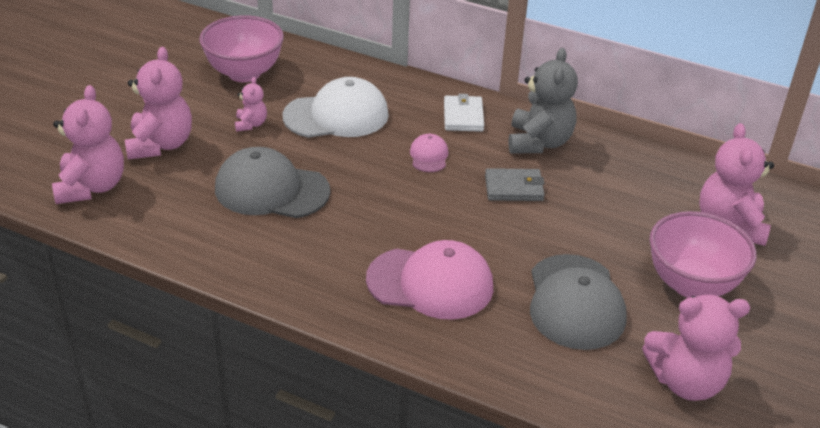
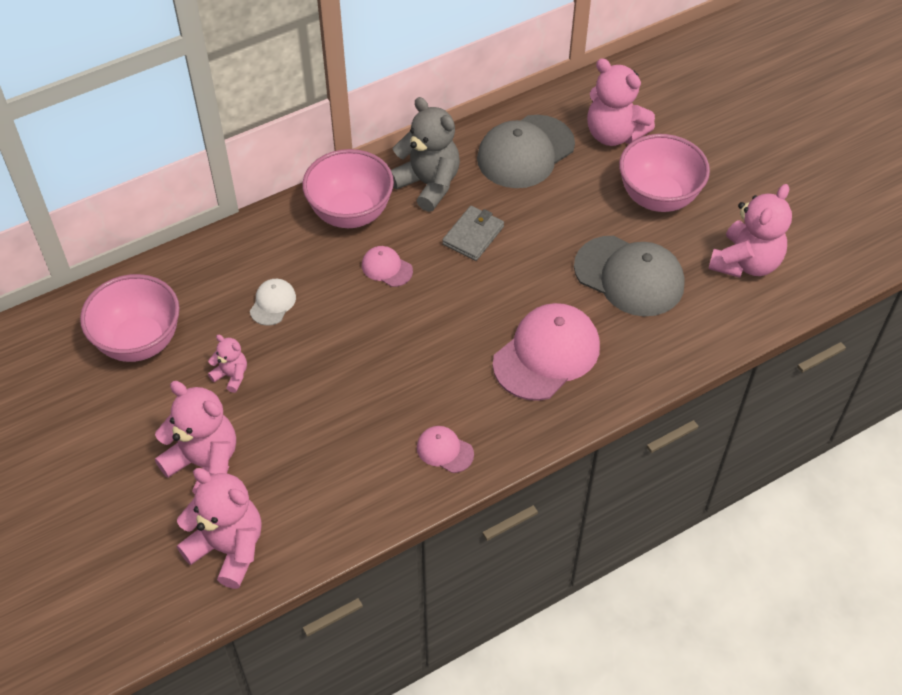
camera: 55 degrees left, 15 degrees up
grey cap [215,147,330,218] -> grey cap moved to [477,115,575,188]
white cap [283,77,389,138] -> white cap [250,279,296,326], size x0.48
white wallet [444,94,484,132] -> pink bowl [302,149,394,228]
none -> pink cap [417,426,474,473]

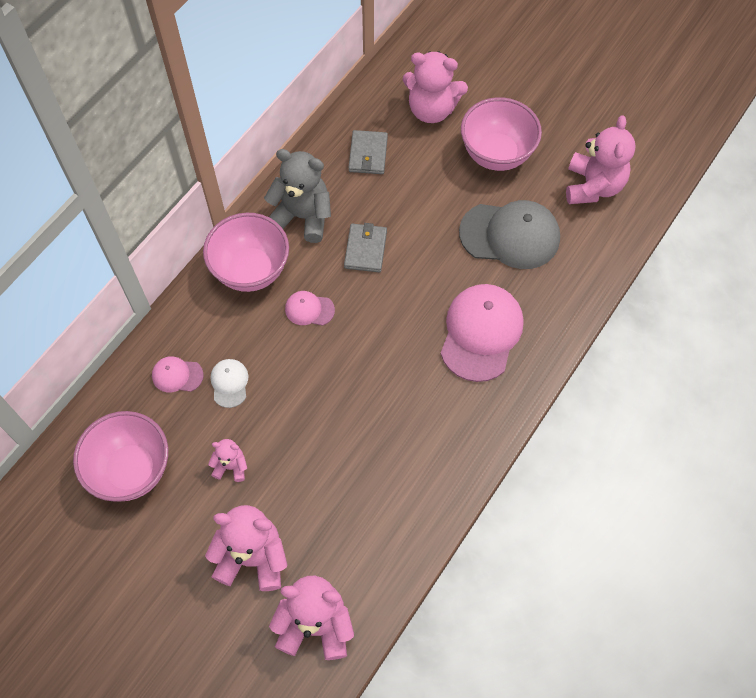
camera: 25 degrees left, 10 degrees up
pink cap [417,426,474,473] -> pink cap moved to [152,356,204,393]
grey cap [477,115,575,188] -> grey wallet [348,130,388,174]

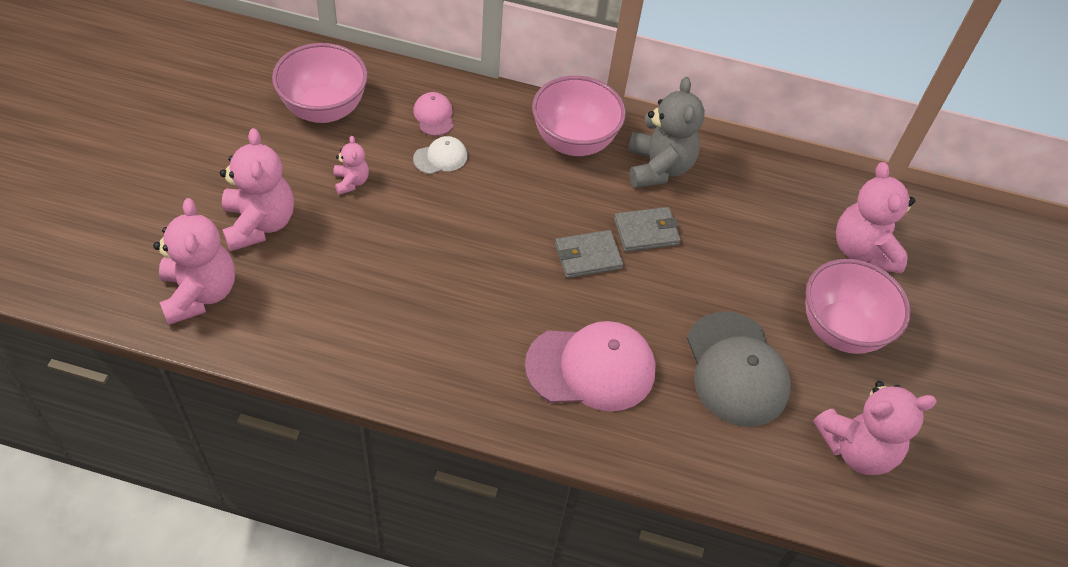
camera: 65 degrees right, 10 degrees down
pink cap [285,291,335,326] -> none
grey wallet [348,130,388,174] -> grey wallet moved to [555,230,623,278]

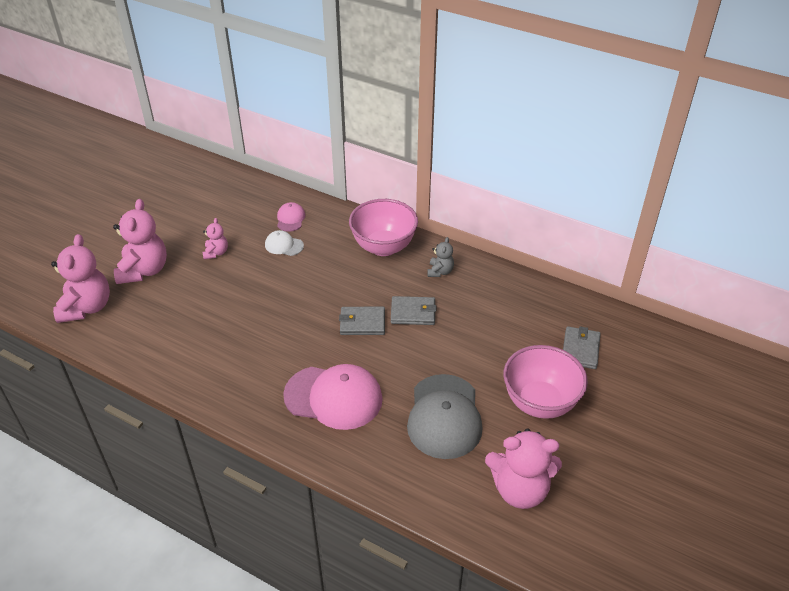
camera: 20 degrees right, 10 degrees down
pink bowl [272,43,368,123] -> none
white cap [413,136,467,174] -> white cap turned 150 degrees counterclockwise [265,230,304,256]
grey teddy bear [628,77,705,188] -> grey teddy bear [427,237,454,277], size x0.51
pink teddy bear [836,162,916,273] -> grey wallet [563,326,601,369]

